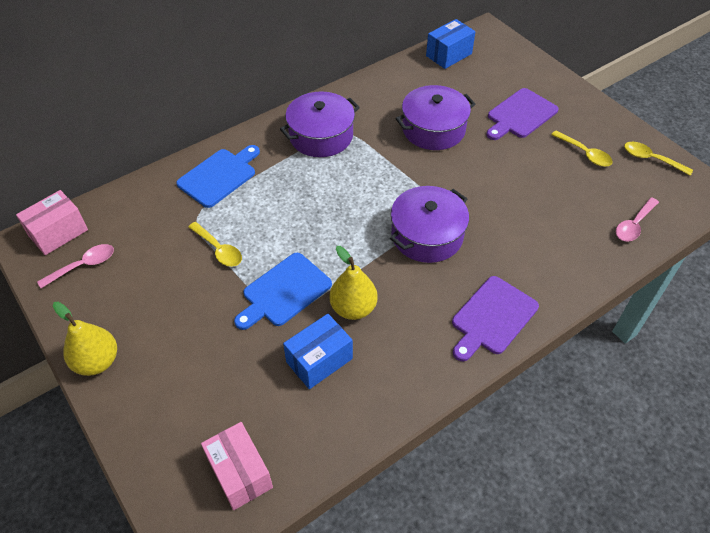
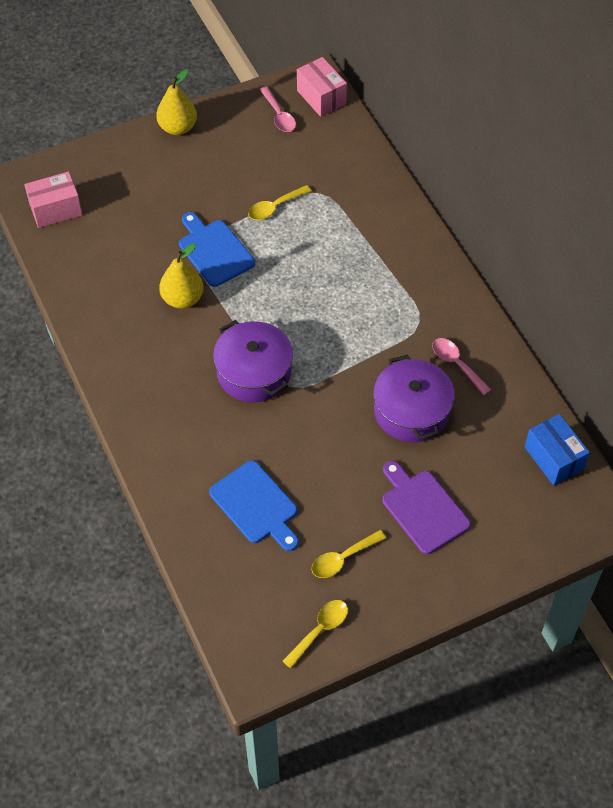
camera: 100 degrees right, 5 degrees up
blue cutting board [176,145,260,208] -> blue cutting board moved to [209,460,299,551]
purple pot [280,92,360,157] -> none
blue box [283,314,353,389] -> none
purple cutting board [452,276,539,362] -> none
pink spoon [616,197,659,242] -> pink spoon moved to [432,338,491,395]

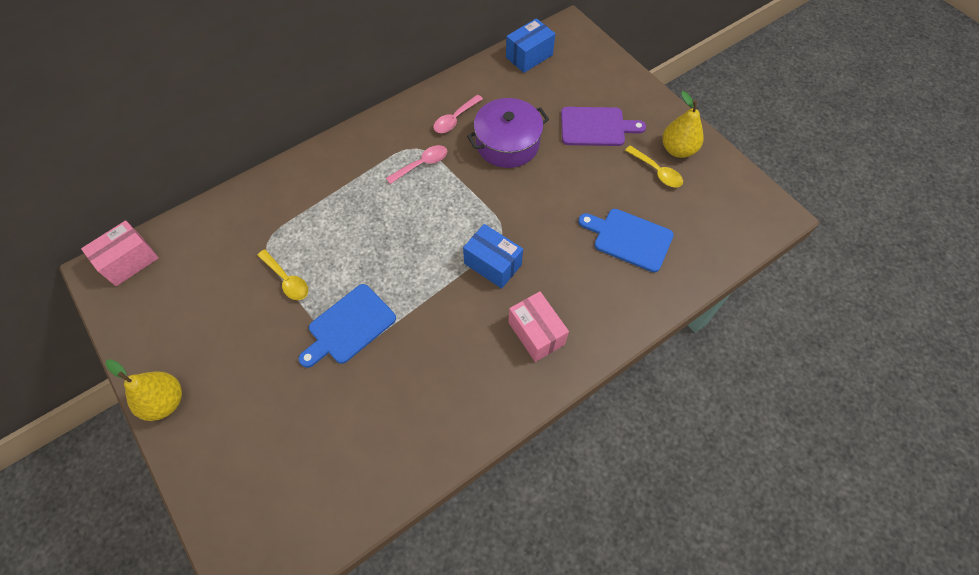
camera: 100 degrees left, 5 degrees up
pink box [24,172,82,228] -> pink box moved to [508,291,569,362]
yellow pear [159,243,203,309] -> yellow pear moved to [662,91,704,158]
blue cutting board [209,460,299,551] -> blue cutting board turned 105 degrees counterclockwise [578,209,674,272]
purple pot [213,320,293,403] -> blue box [463,224,523,289]
pink spoon [259,86,296,132] -> pink spoon moved to [386,145,447,184]
yellow spoon [282,600,348,669] -> none
purple cutting board [382,461,471,554] -> purple cutting board turned 135 degrees counterclockwise [561,107,646,146]

